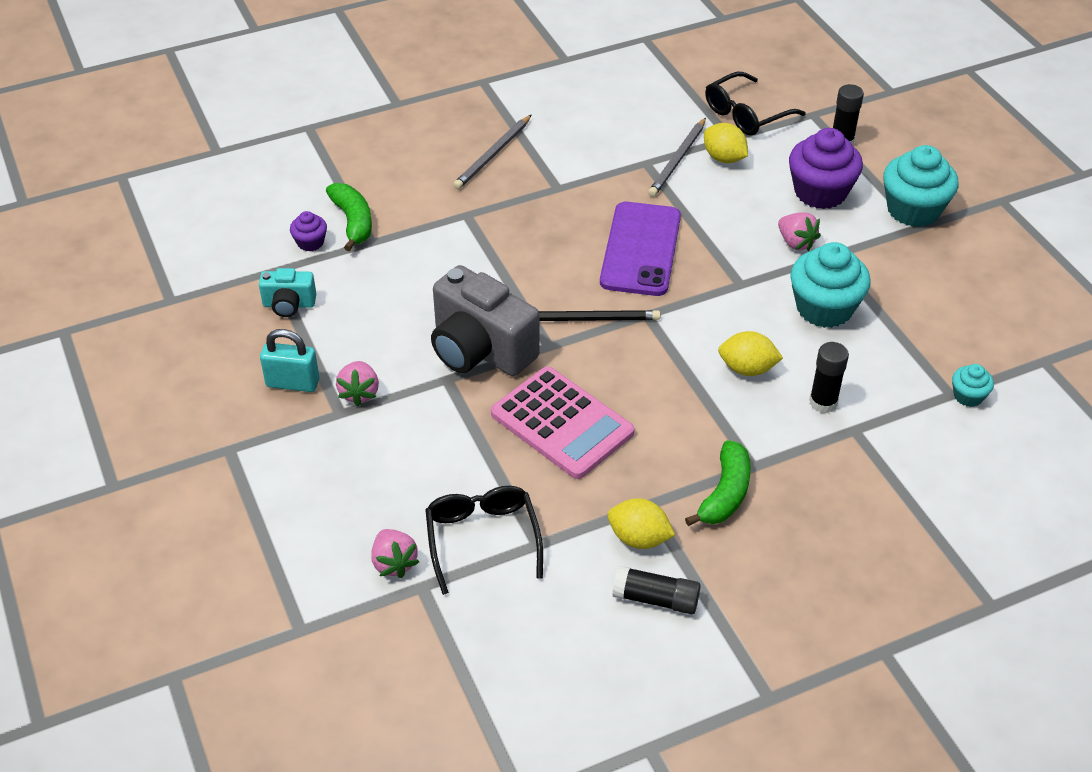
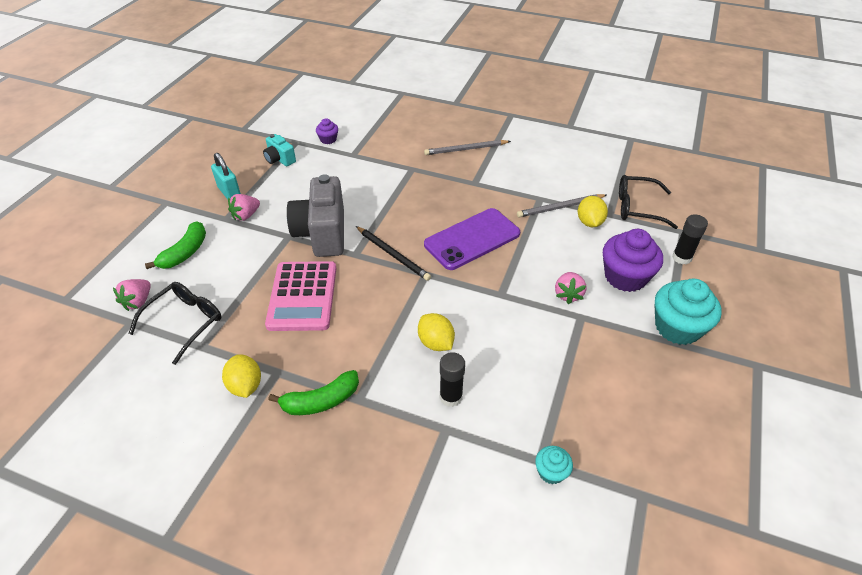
camera: 45 degrees right, 0 degrees up
green banana [326,183,372,252] -> green banana moved to [145,221,206,269]
black glue stick [612,565,701,614] -> none
turquoise cupcake [790,242,871,328] -> none

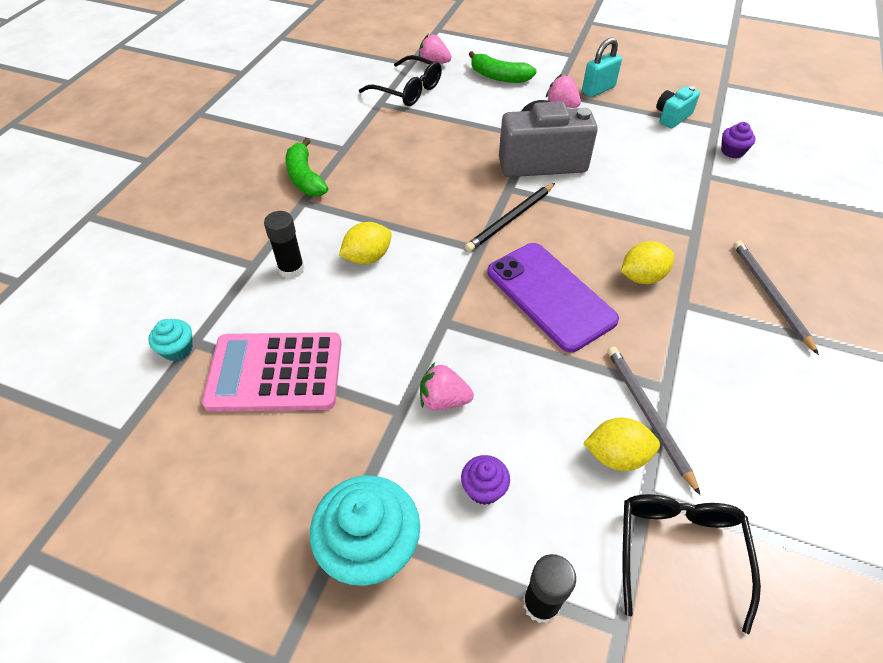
camera: 90 degrees right, 5 degrees up
yellow lemon [222,354,261,398] -> yellow lemon moved to [621,241,674,284]
pink calculator [265,261,336,331] -> pink calculator moved to [202,332,341,412]
purple cupcake [603,229,663,292] -> purple cupcake [461,455,510,505], size x0.49

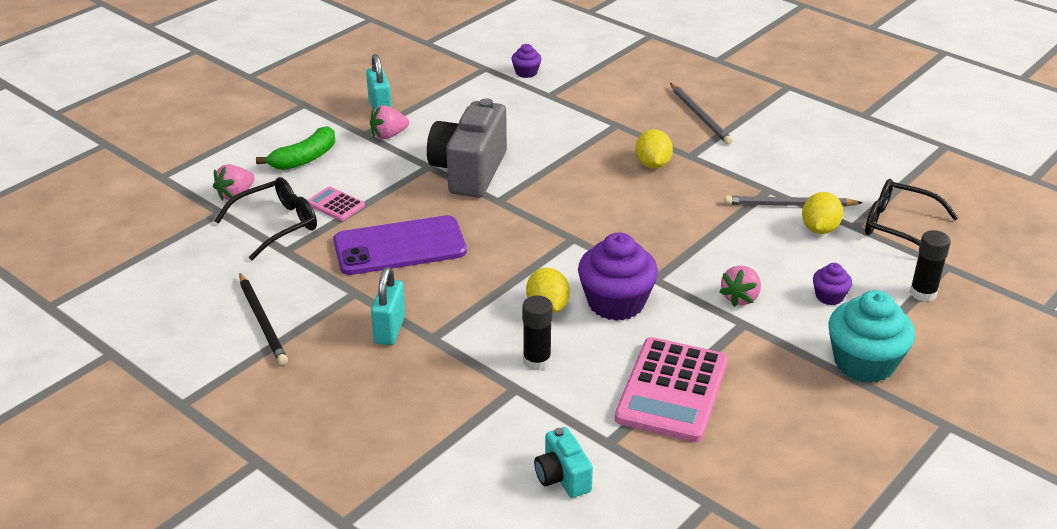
camera: 70 degrees left, 15 degrees down
turquoise cupcake [148,319,193,361] -> none
green banana [285,138,328,196] -> turquoise padlock [371,267,405,345]
black pencil [465,183,555,252] -> black pencil moved to [239,273,288,365]
purple phone [487,243,619,352] -> purple phone moved to [333,215,467,275]
turquoise camera [656,86,700,129] -> turquoise camera moved to [534,427,593,498]
grey pencil [733,241,819,355] -> grey pencil turned 120 degrees counterclockwise [670,83,733,144]
none -> pink calculator [307,186,365,221]
none -> purple cupcake [578,232,658,321]

